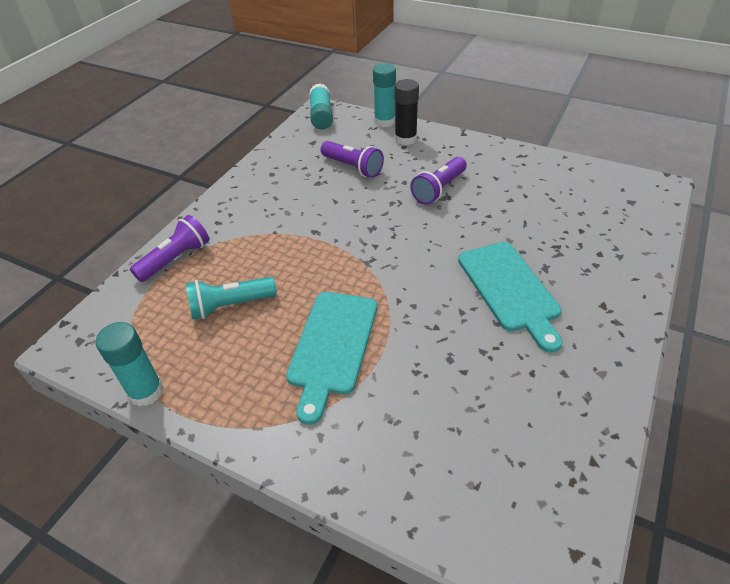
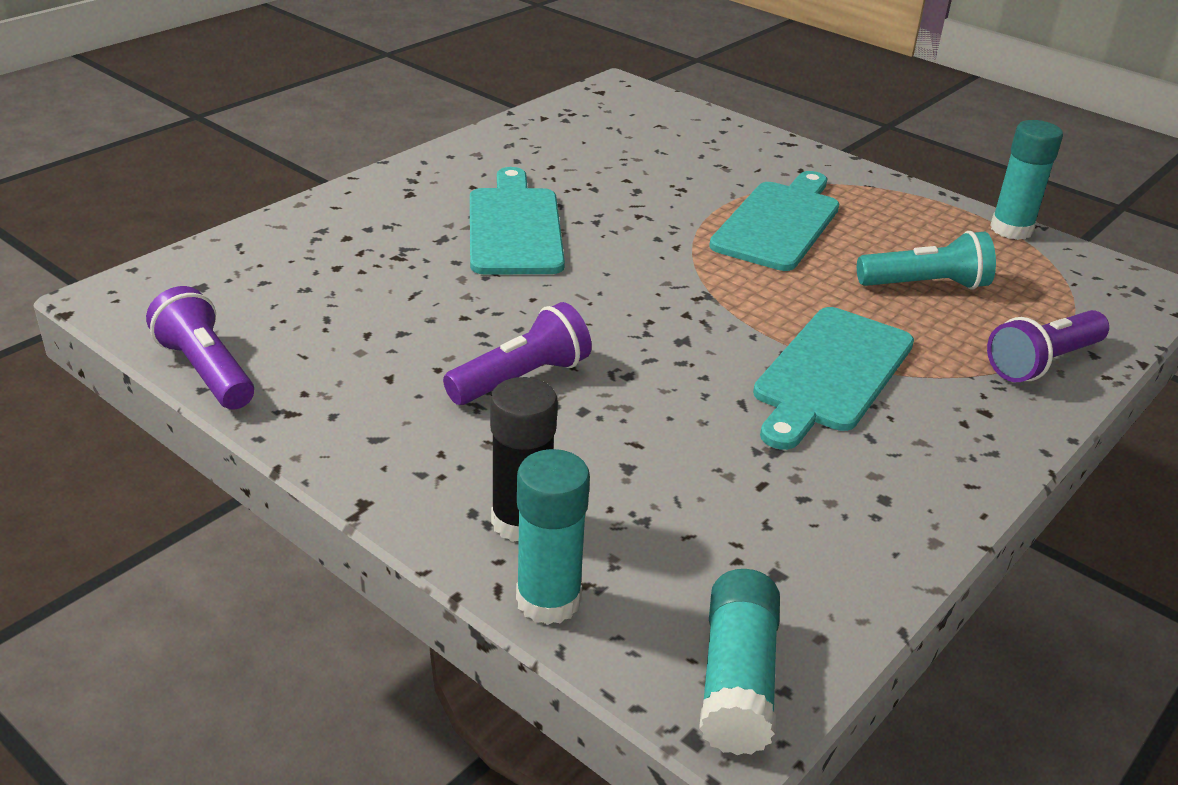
camera: 170 degrees left, 10 degrees down
purple flashlight [320,141,384,178] -> purple flashlight moved to [146,286,254,410]
none -> turquoise cutting board [753,307,914,450]

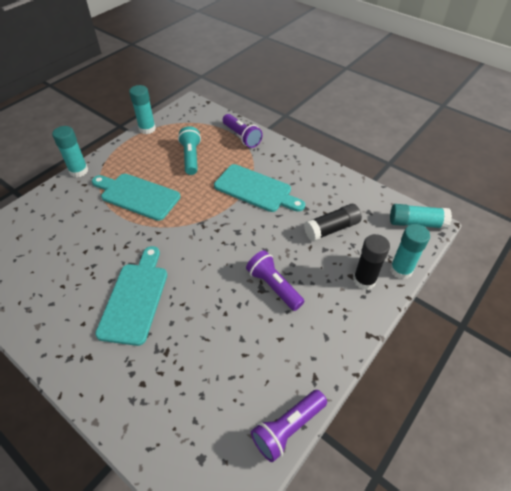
camera: 90 degrees left, 15 degrees up
turquoise cutting board [470,167,565,274] -> turquoise cutting board turned 105 degrees clockwise [95,246,167,346]
none -> turquoise glue stick [52,126,88,177]
none -> black glue stick [304,204,362,242]

